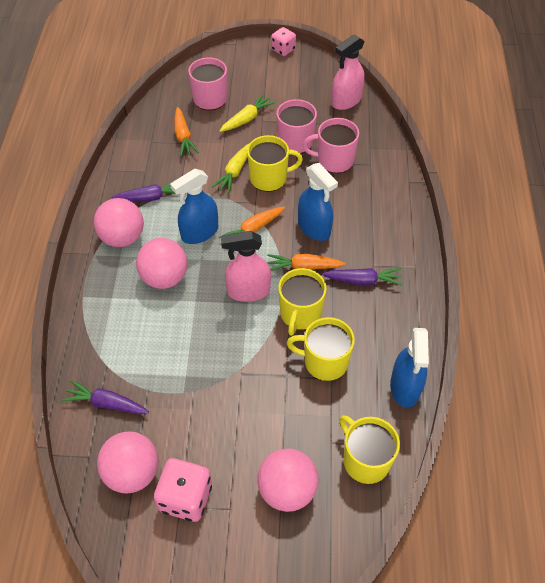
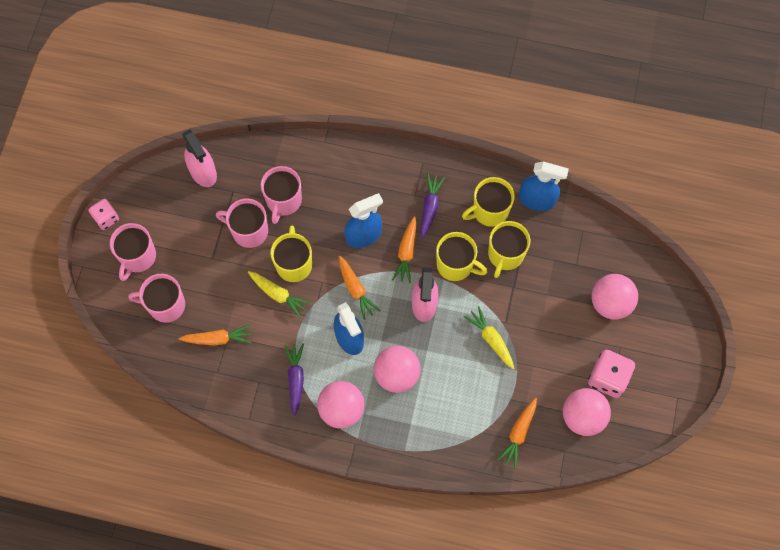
camera: 80 degrees left, 15 degrees up
purple carrot [62,380,149,414] -> orange carrot [497,398,537,468]
yellow carrot [219,94,275,132] -> yellow carrot moved to [464,306,514,369]
yellow mug [339,415,400,484] -> yellow mug moved to [462,177,515,227]
none -> pink mug [110,223,156,281]

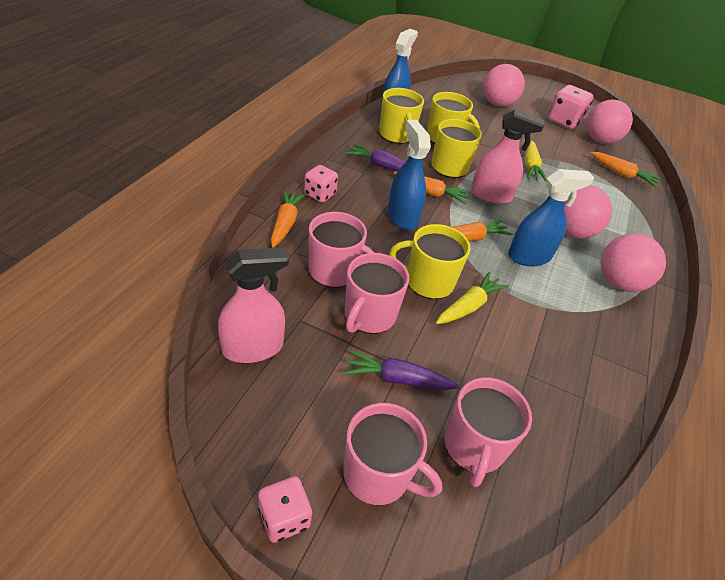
camera: 85 degrees left, 25 degrees down
orange carrot [179,325,252,345] -> orange carrot moved to [271,189,306,248]
purple carrot [285,344,304,416] -> purple carrot moved to [344,350,459,390]
yellow carrot [464,306,514,369] -> yellow carrot turned 60 degrees counterclockwise [525,140,547,181]
none -> pink dice [304,165,338,203]

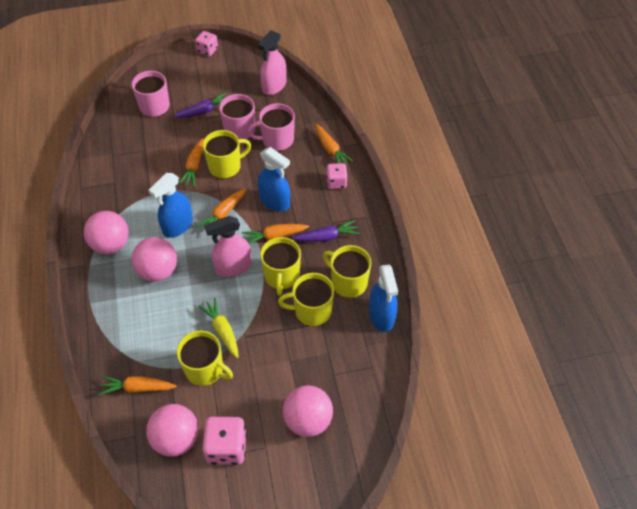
camera: 150 degrees right, 10 degrees up
pink mug [343,403,442,505] -> none
yellow carrot [436,272,509,324] -> orange carrot [178,138,204,187]
none -> yellow mug [176,331,233,386]

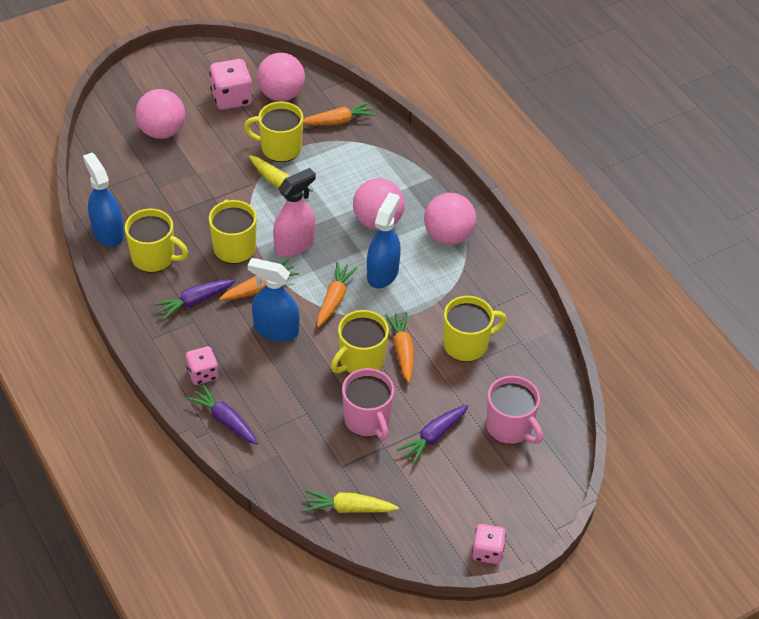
camera: 160 degrees right, 5 degrees down
pink mug [248,103,295,151] -> none
pink spray bottle [258,30,286,95] -> yellow carrot [303,490,399,513]
yellow mug [278,273,334,326] -> yellow mug moved to [443,296,507,362]
orange carrot [315,124,353,165] -> purple carrot [186,384,258,444]

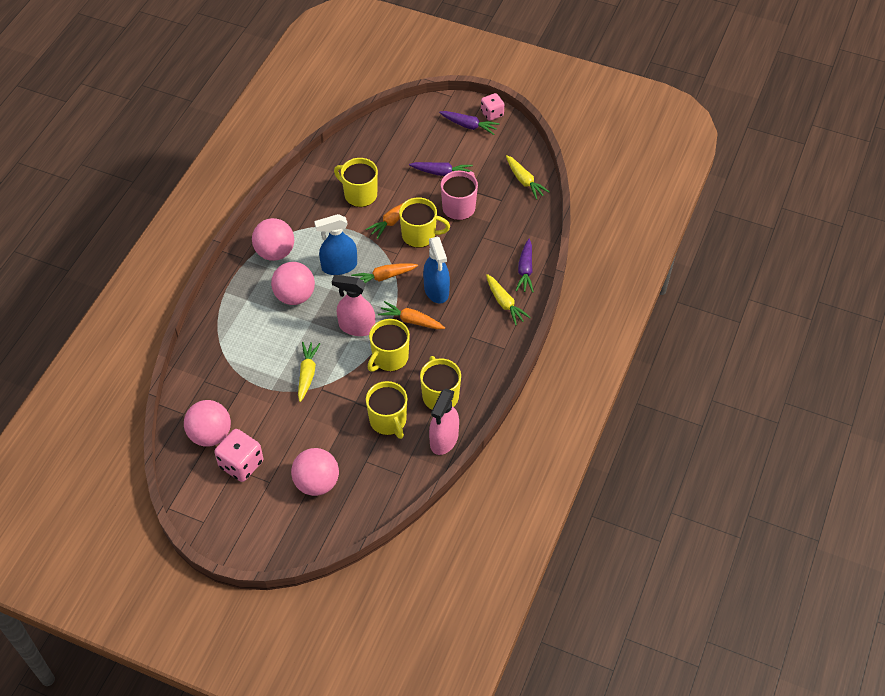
camera: 125 degrees left, 5 degrees up
blue spray bottle [83,153,124,247] -> pink spray bottle [429,388,459,455]
purple carrot [154,279,236,320] -> purple carrot moved to [439,111,499,135]
pink dice [186,346,219,385] -> yellow carrot [486,274,531,326]
yellow mug [244,102,303,162] -> yellow mug moved to [366,381,407,439]
orange carrot [303,102,376,126] -> none
pink mug [486,376,543,444] -> none

